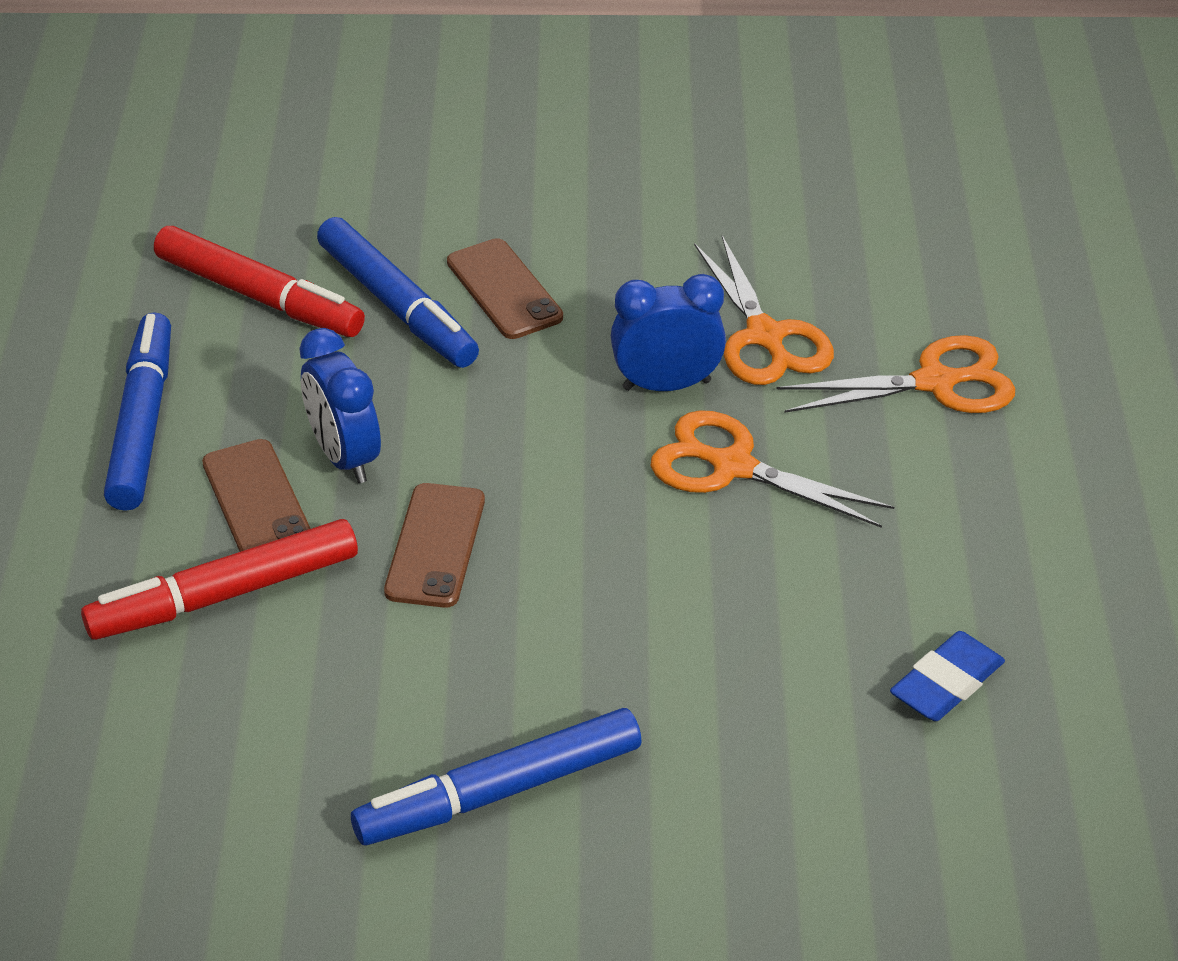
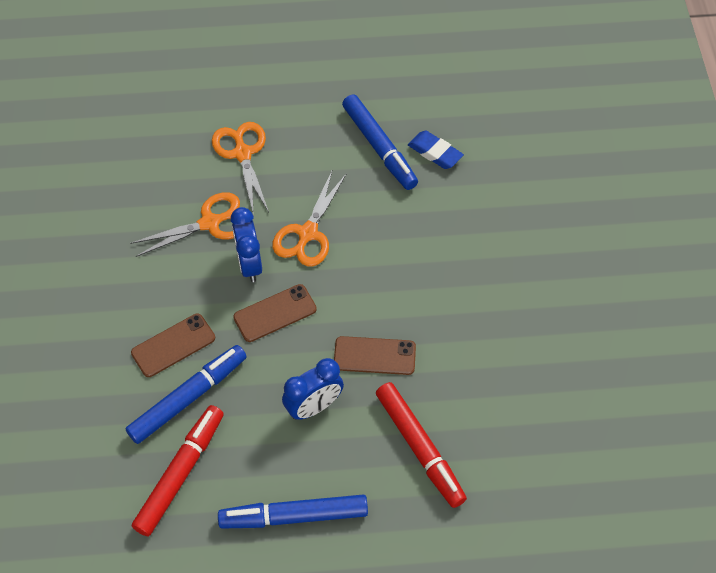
camera: 95 degrees left, 15 degrees up
brown phone [202,439,311,552] -> brown phone moved to [233,284,317,342]
blue marker [351,708,642,845] -> blue marker moved to [342,94,418,190]

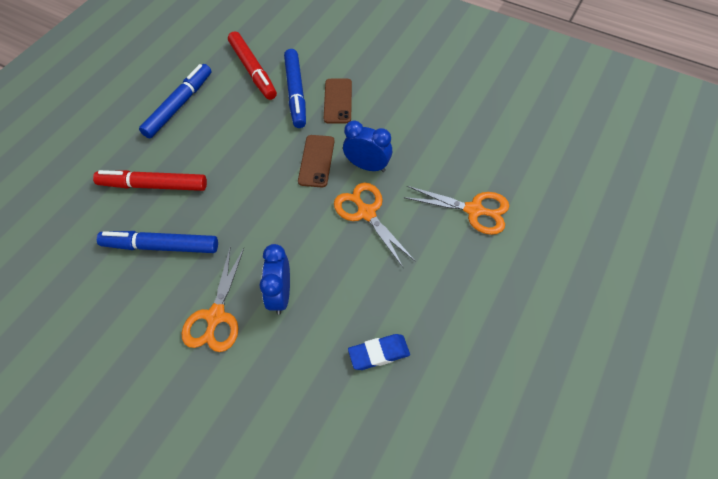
camera: 125 degrees right, 0 degrees up
orange scissors [130,192,240,257] -> orange scissors moved to [181,248,244,352]
blue clock [282,358,344,420] -> blue clock moved to [259,244,290,315]
brown phone [334,336,416,375] -> none
blue marker [342,94,418,190] -> blue marker moved to [97,231,218,253]

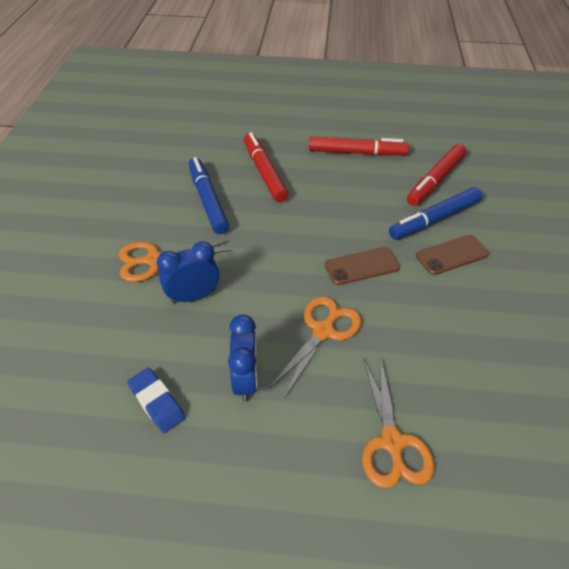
camera: 65 degrees right, 10 degrees down
blue marker [139,64,211,138] -> red marker [309,136,409,156]
blue clock [343,121,392,172] -> blue clock moved to [228,314,257,402]

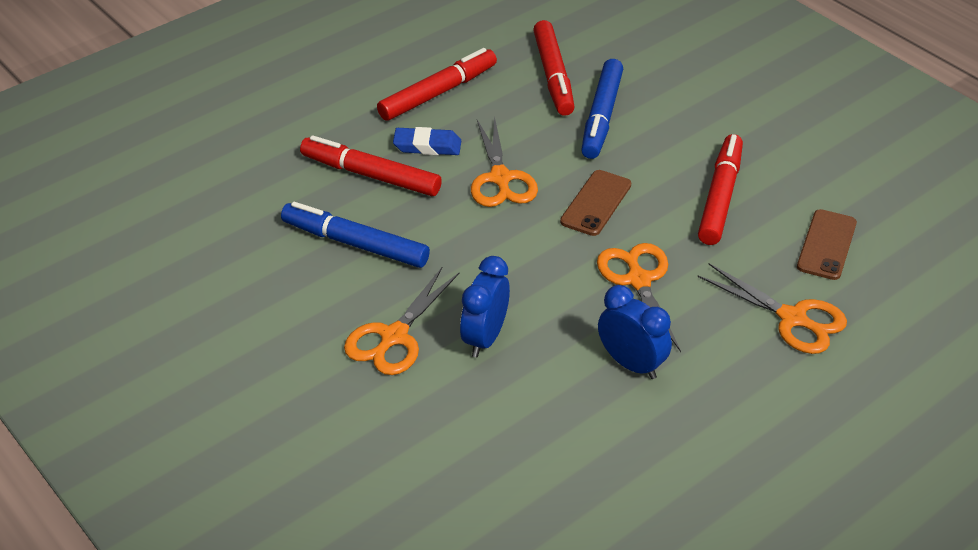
camera: 45 degrees left, 5 degrees down
blue eraser [127,368,186,433] -> blue eraser moved to [393,127,461,155]
brown phone [416,235,489,275] -> brown phone moved to [797,209,857,280]
none -> orange scissors [471,116,538,207]
none -> red marker [698,134,743,245]

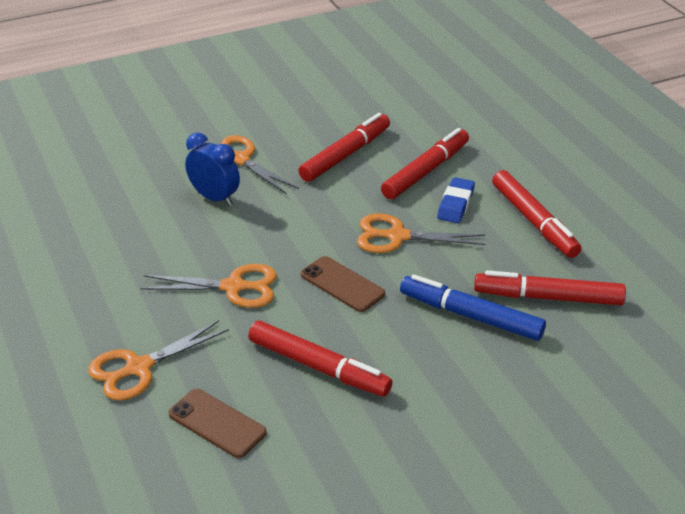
camera: 105 degrees right, 5 degrees down
blue marker [281,202,430,268] -> red marker [299,113,390,182]
blue clock [598,285,672,379] -> none

